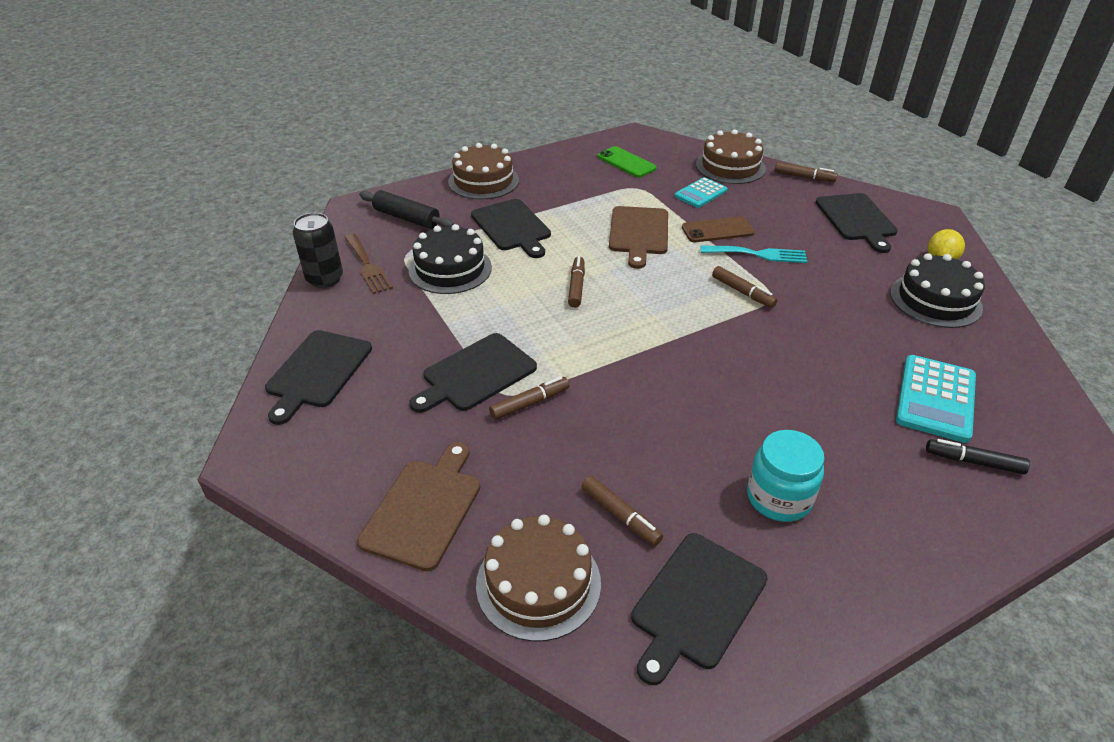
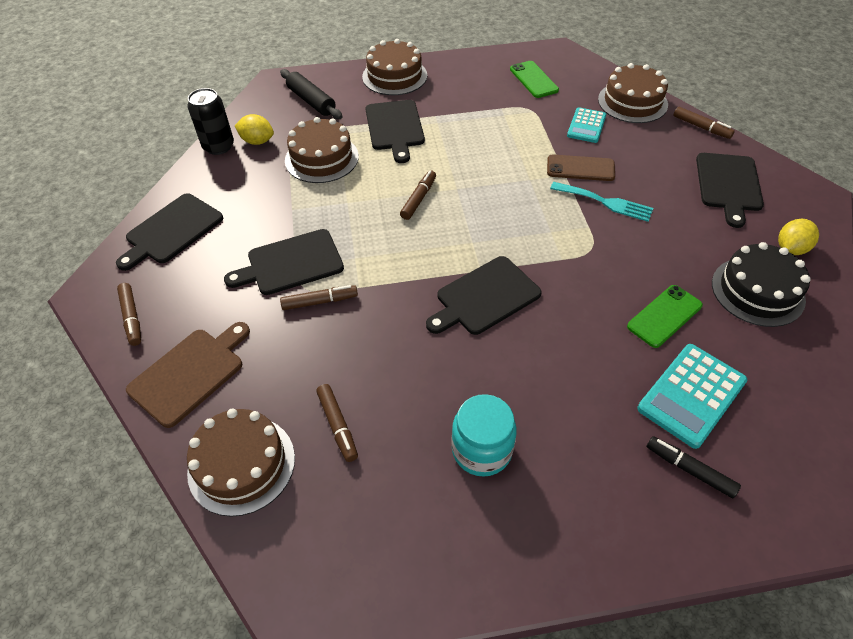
camera: 20 degrees right, 10 degrees up
brown fork [344,234,393,294] -> yellow lemon [235,114,274,145]
black cake [409,224,492,294] -> brown cake [285,117,359,183]
brown cutting board [609,206,668,269] -> none
black cutting board [631,533,768,685] -> black cutting board moved to [426,256,542,335]
turquoise calculator [674,177,728,208] -> turquoise calculator turned 45 degrees counterclockwise [567,107,606,143]
brown marker [712,266,778,308] -> brown marker moved to [117,283,141,346]
none -> green phone [627,285,703,348]

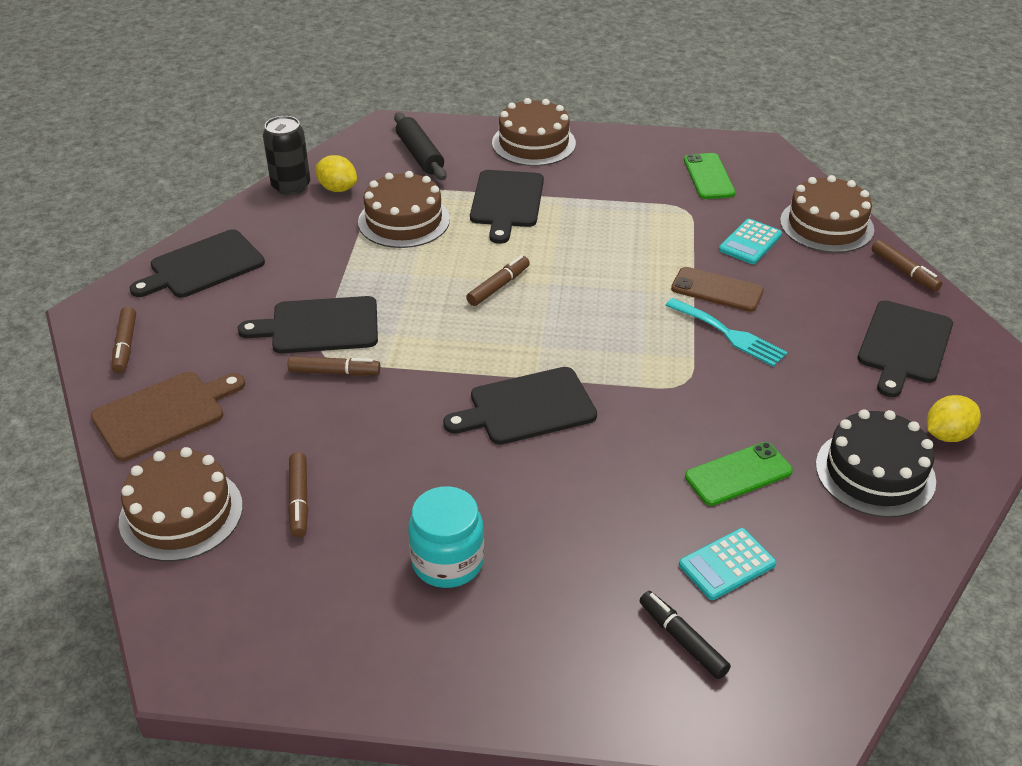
camera: 15 degrees right, 10 degrees down
turquoise calculator [637,344,747,449] -> turquoise calculator [679,528,776,600], size x0.64

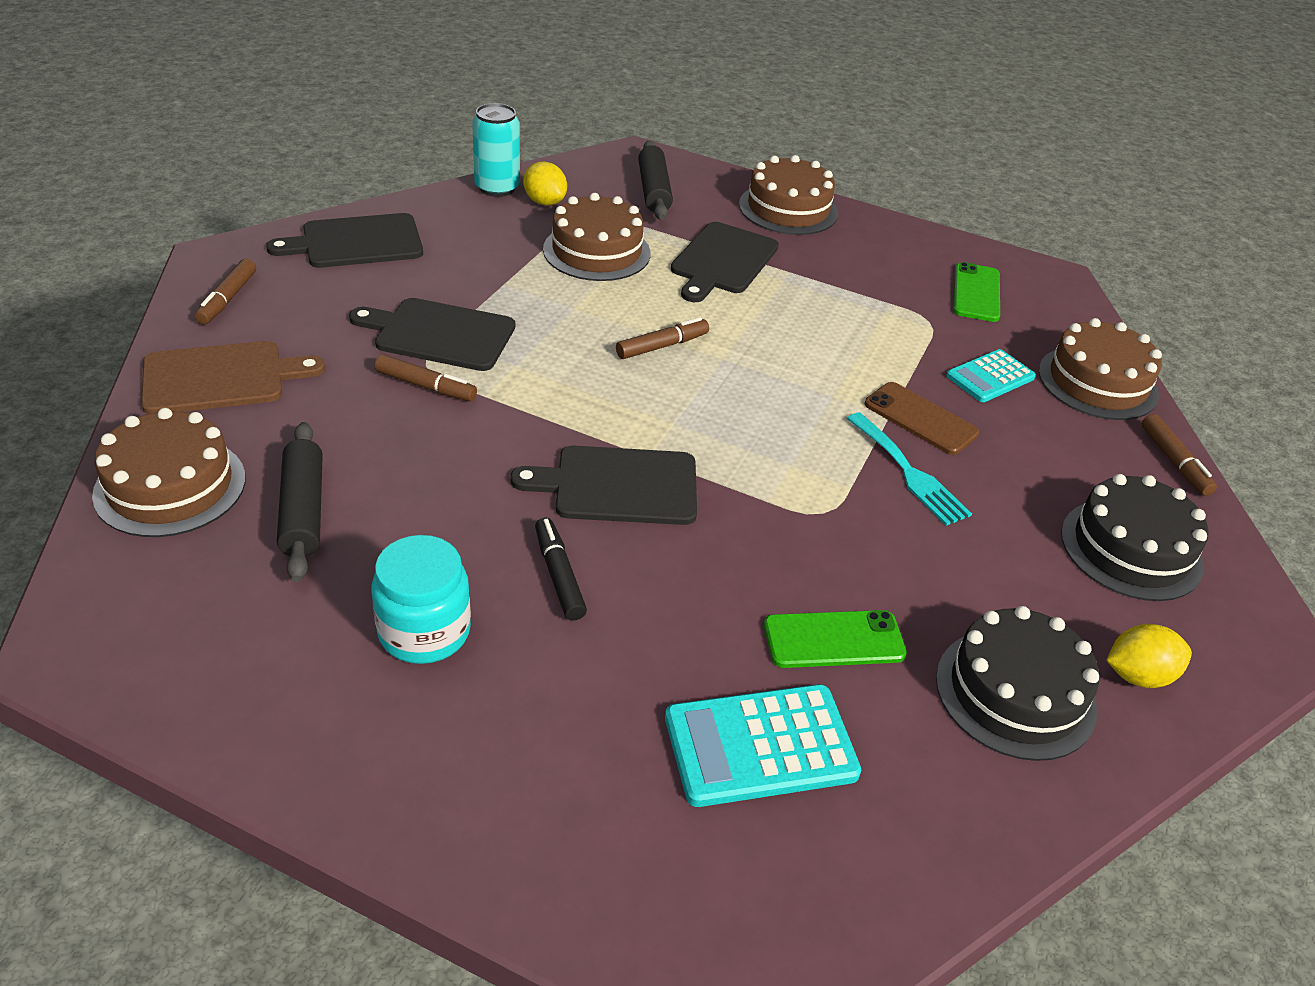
camera: 15 degrees right, 0 degrees up
black can [263,116,310,195] -> turquoise can [472,103,520,197]
brown marker [288,452,308,538] -> black rolling pin [277,422,323,582]
black marker [640,591,731,679] -> black marker moved to [535,518,587,621]
turquoise calculator [679,528,776,600] -> turquoise calculator [665,684,861,807], size x1.55
black cutting board [857,300,953,397] -> black cake [1061,474,1208,601]

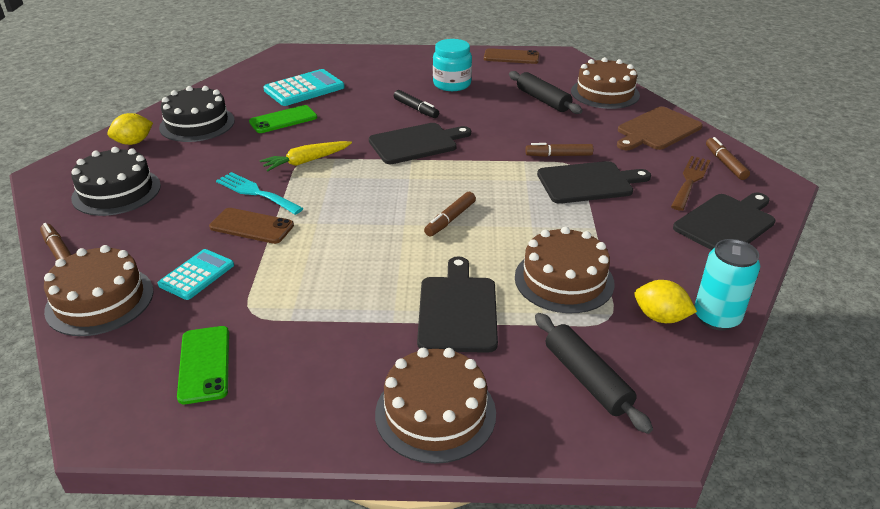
camera: 160 degrees right, 5 degrees down
none -> yellow carrot [260,141,352,171]
none -> brown phone [484,48,539,64]
none -> brown fork [671,156,710,211]

